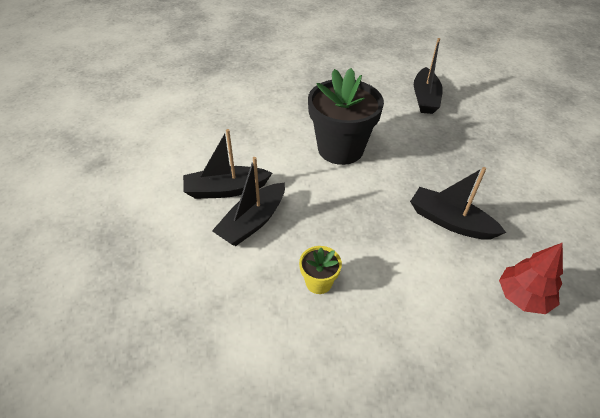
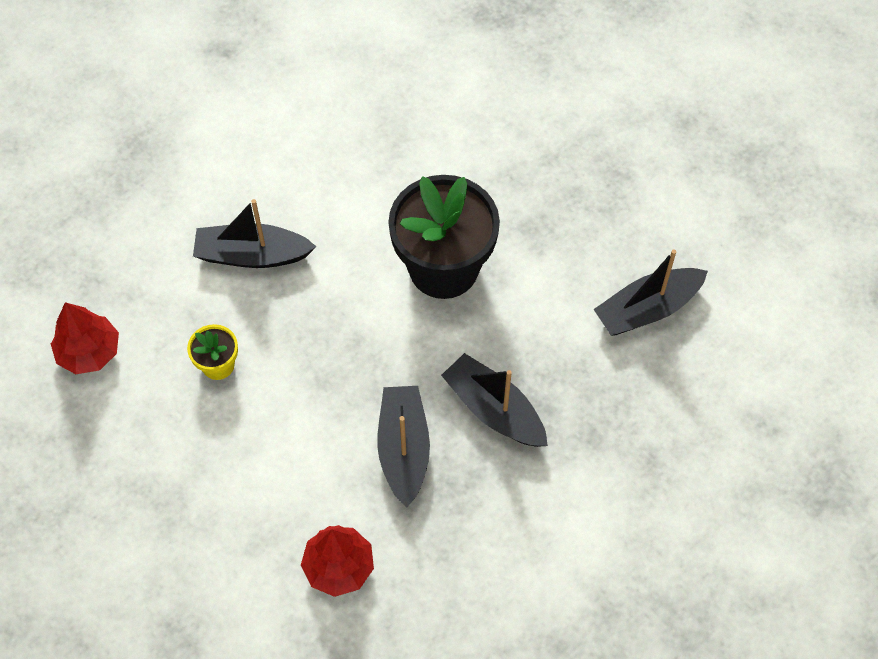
camera: 55 degrees right, 15 degrees up
black boat [183,129,272,199] -> black boat moved to [441,353,548,447]
none -> red tree [51,302,119,374]

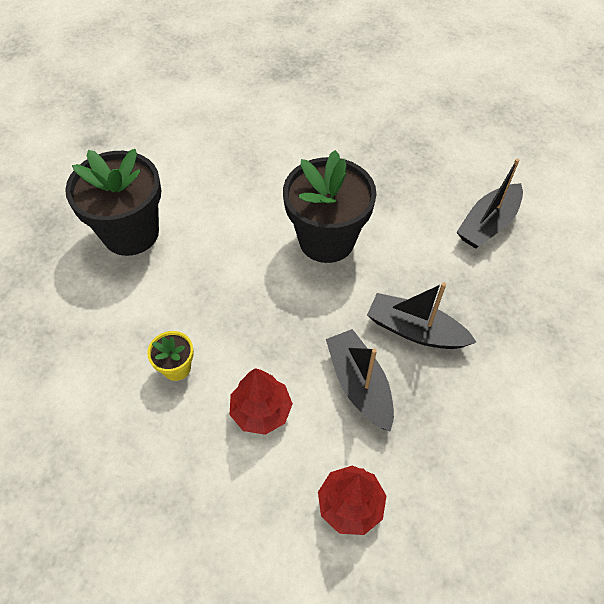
camera: 20 degrees left, 5 degrees down
red tree [51,302,119,374] -> red tree moved to [230,368,293,435]
black boat [193,199,316,268] -> none
none -> black flower pot [65,149,161,256]

